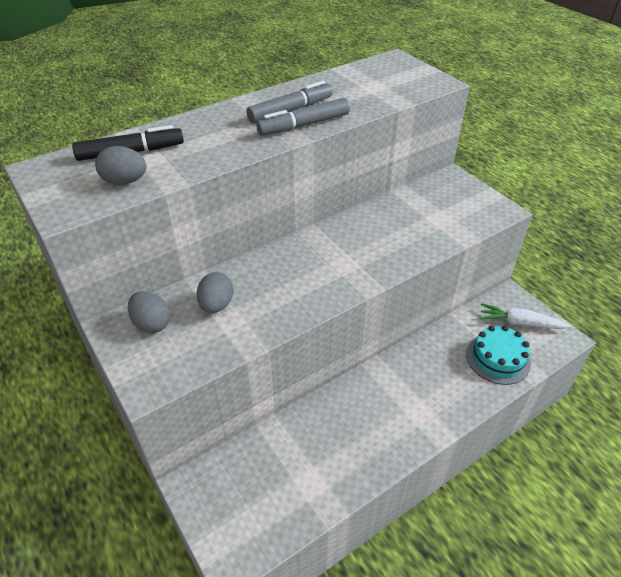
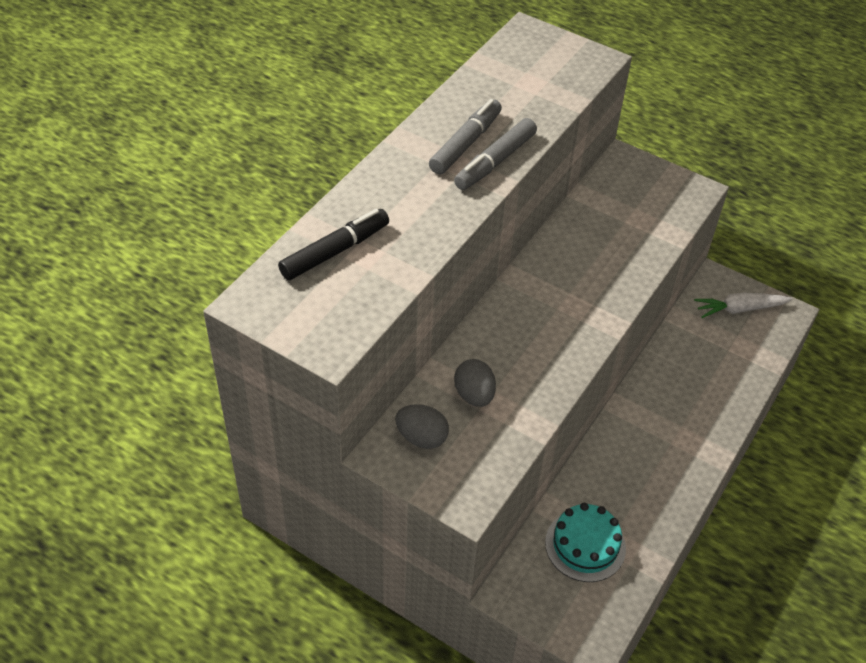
camera: 25 degrees left, 5 degrees up
grey egg [95,146,147,185] -> none
turquoise cake [466,325,531,385] -> turquoise cake moved to [545,503,626,582]

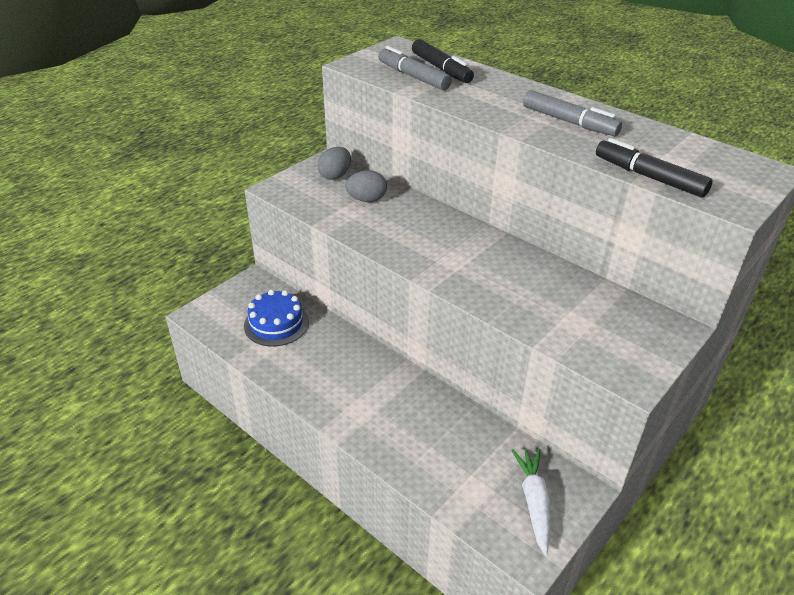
camera: 100 degrees right, 10 degrees down
grey marker [454,118,537,190] -> grey marker moved to [378,46,452,90]
turquoise cake [545,503,626,582] -> blue cake [244,290,309,347]
none -> black marker [596,138,712,198]

